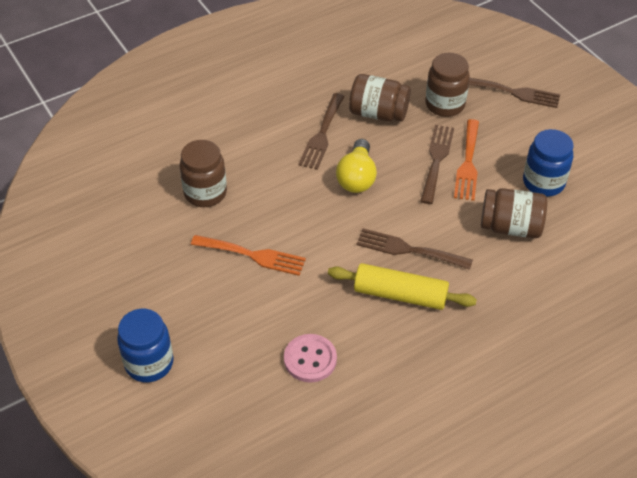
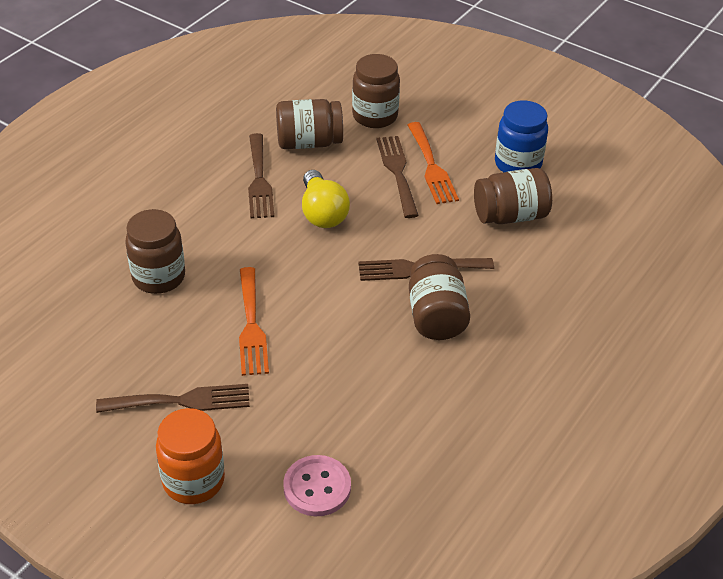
camera: 25 degrees left, 5 degrees down
blue jar [117,309,173,382] -> orange jar [156,408,225,504]
orange fork [191,235,306,276] -> orange fork turned 90 degrees clockwise [239,267,269,376]
pink button [284,334,337,383] -> pink button moved to [283,455,351,516]
yellow rolling pin [328,263,477,310] -> brown jar [409,254,470,340]
brown fork [469,78,560,108] -> brown fork moved to [96,384,250,413]

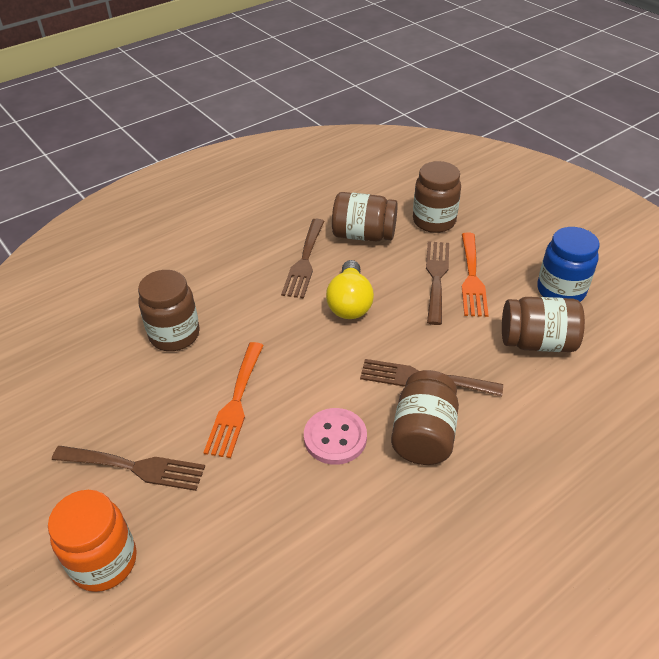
camera: 20 degrees right, 0 degrees up
pink button [283,455,351,516] -> pink button moved to [304,408,367,465]

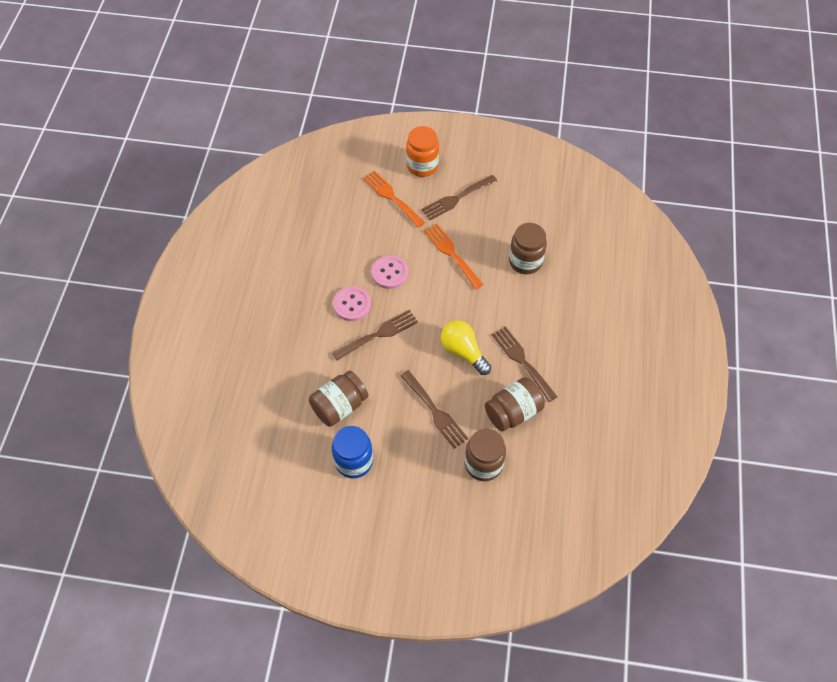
camera: 135 degrees right, 15 degrees up
brown jar [391,370,459,465] -> pink button [333,286,371,321]
orange fork [462,233,489,317] -> orange fork moved to [363,170,425,228]

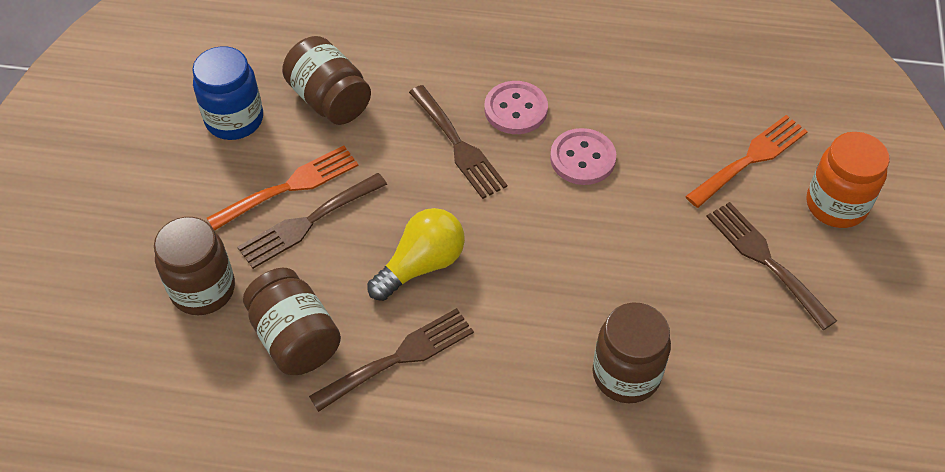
camera: 90 degrees right, 5 degrees down
orange fork [424,223,484,289] -> orange fork moved to [207,146,359,231]

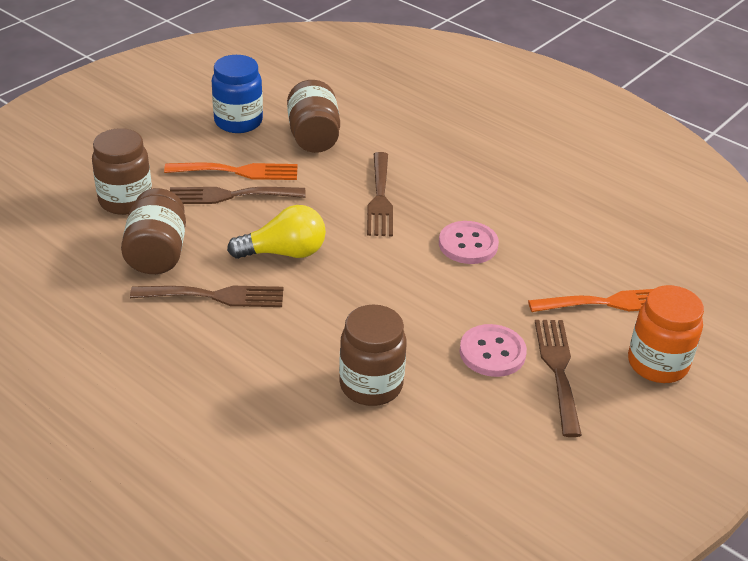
camera: 30 degrees right, 15 degrees down
pink button [485,81,548,134] -> pink button moved to [459,324,527,377]

